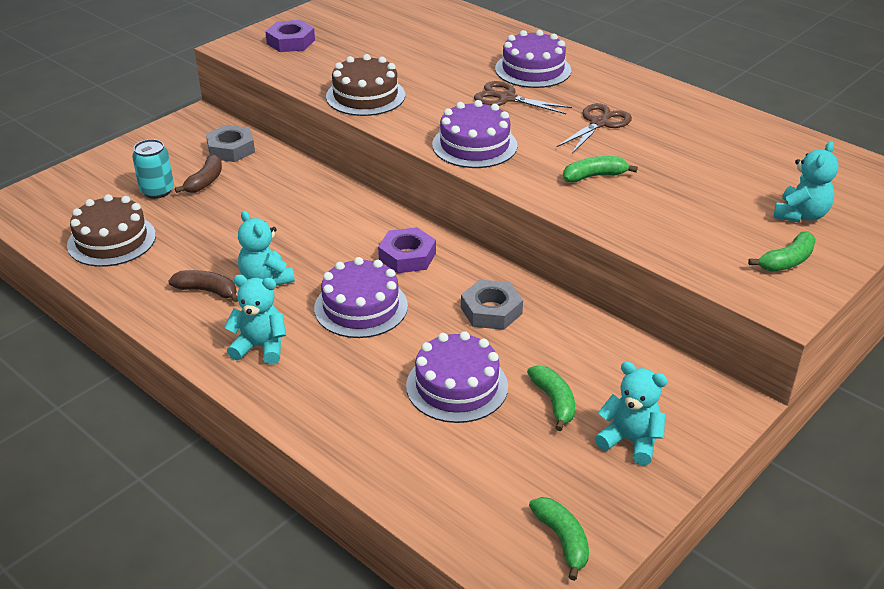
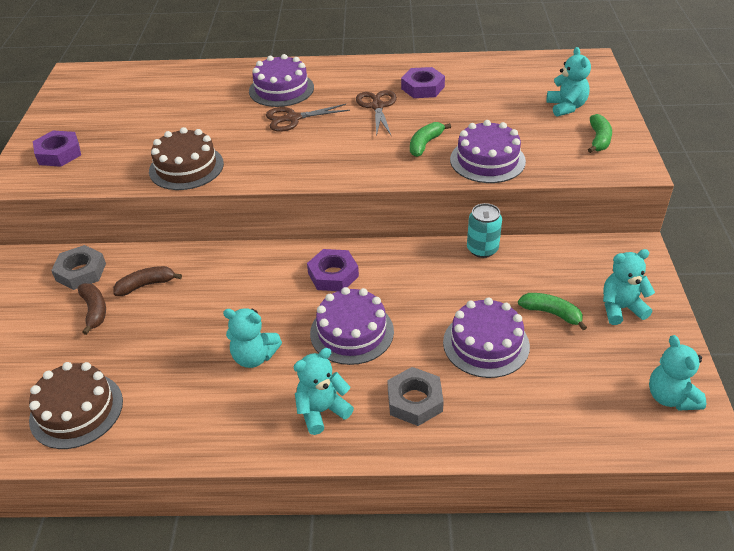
camera: 40 degrees left, 5 degrees up
turquoise can [132,139,174,199] -> turquoise can moved to [467,203,502,258]
brown banana [168,270,238,302] -> brown banana moved to [113,266,182,296]
purple cake [432,100,518,168] -> purple cake moved to [450,120,526,183]
grey nut [461,280,523,330] -> grey nut moved to [388,367,444,426]
green banana [529,497,589,581] -> turquoise teddy bear [649,335,706,411]
none -> purple nut [401,67,445,98]

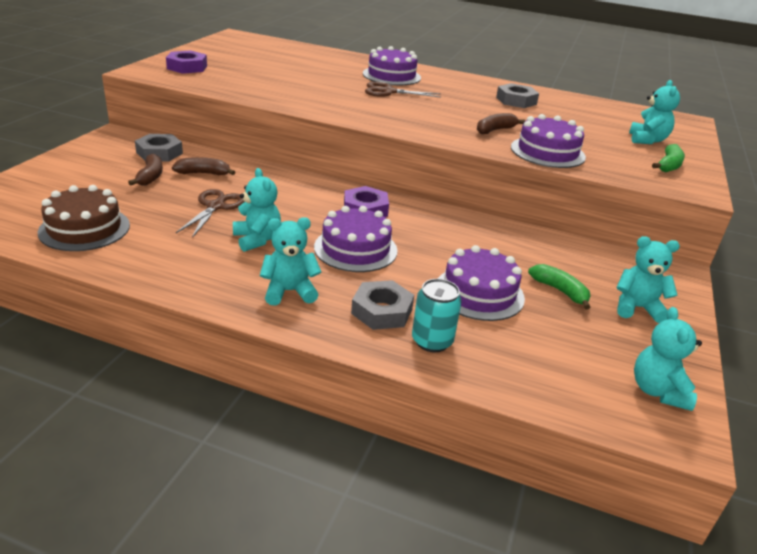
camera: 15 degrees right, 10 degrees down
brown cake [149,127,224,190] -> none
turquoise teddy bear [223,308,282,368] -> turquoise teddy bear turned 150 degrees counterclockwise [233,168,281,252]
brown scissors [356,90,397,136] -> brown scissors moved to [176,189,245,238]
purple nut [401,67,445,98] -> grey nut [496,83,539,108]
green banana [410,122,451,157] -> brown banana [477,113,526,134]
turquoise can [467,203,502,258] -> turquoise can moved to [412,279,462,352]

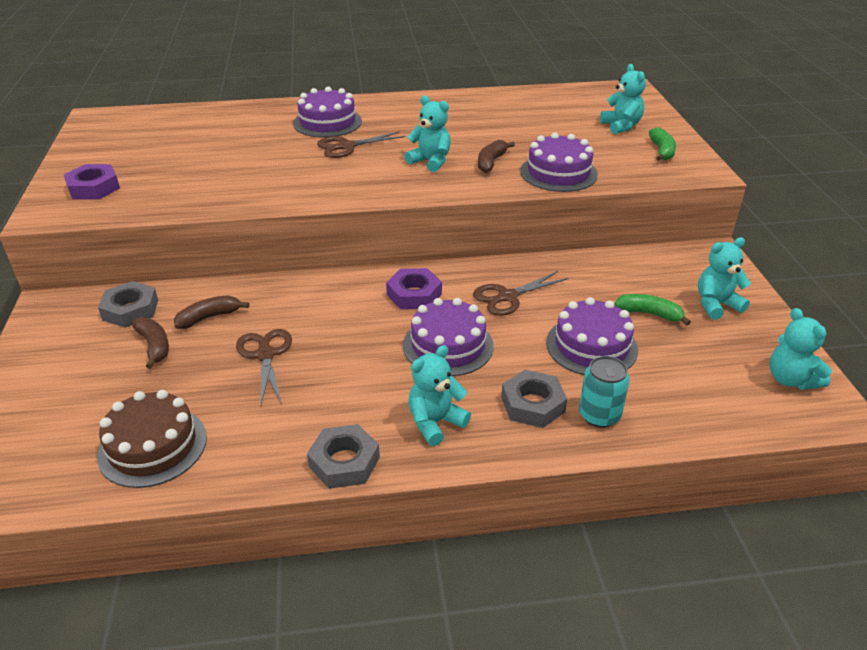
camera: 25 degrees left, 5 degrees up
turquoise teddy bear [233,168,281,252] -> turquoise teddy bear moved to [405,96,451,172]
grey nut [496,83,539,108] -> grey nut moved to [307,424,380,489]
none -> brown scissors [473,271,569,316]

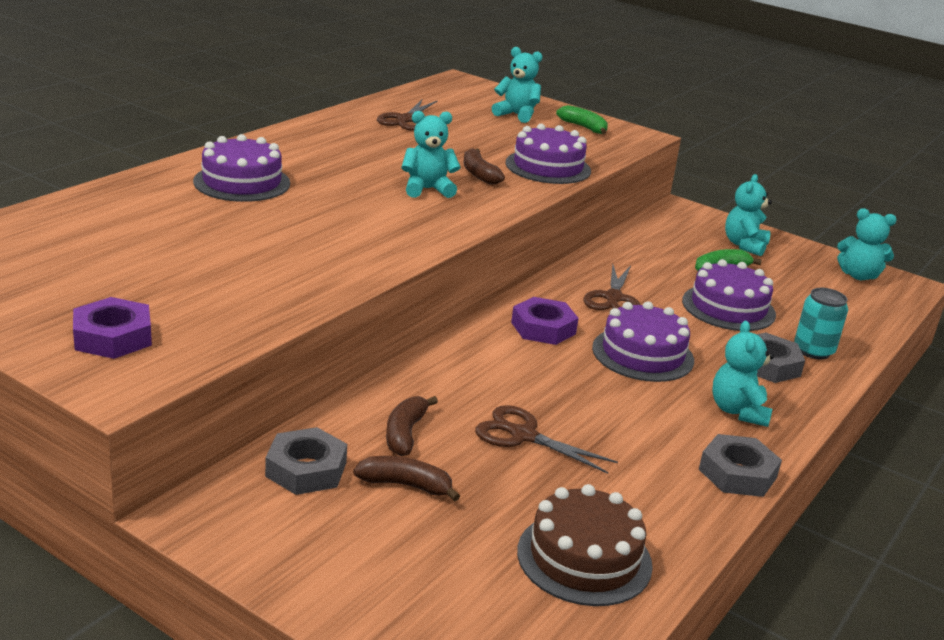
camera: 50 degrees left, 10 degrees down
brown scissors [317,131,405,158] -> brown scissors moved to [377,100,437,131]

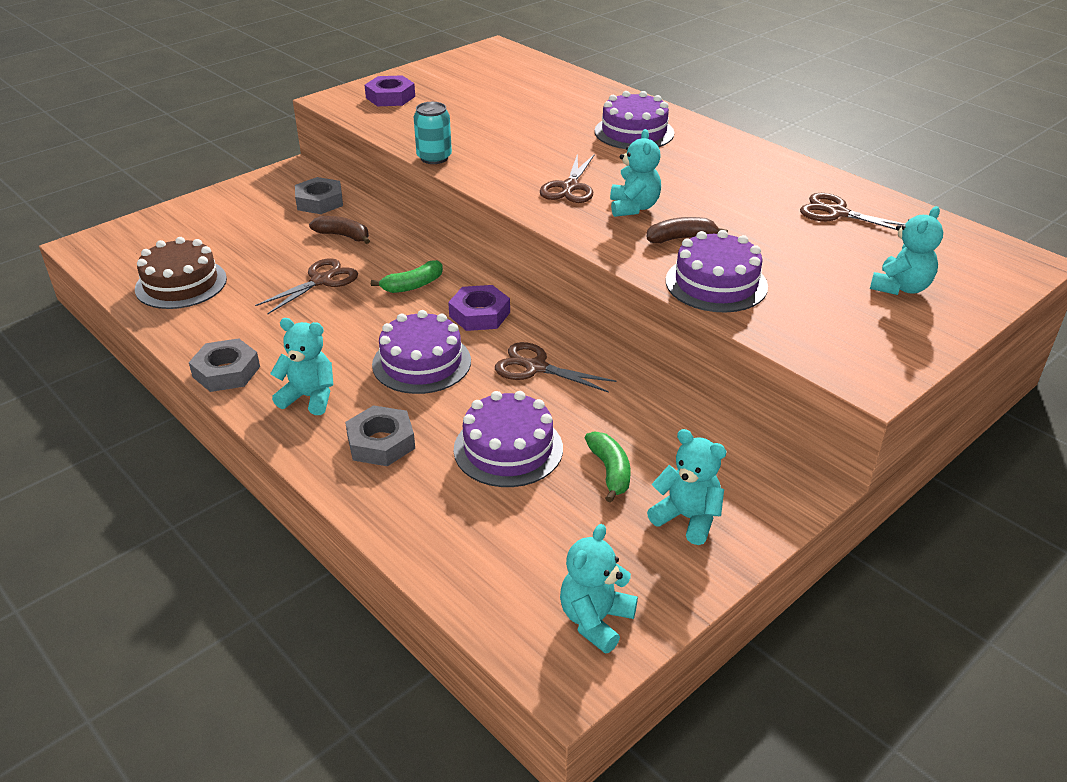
camera: 105 degrees right, 10 degrees up
brown banana [353,456,460,501] -> none
green banana [556,105,608,135] -> green banana moved to [371,260,443,293]
turquoise can [794,288,848,359] -> turquoise can moved to [414,102,452,164]
none -> brown scissors [540,153,594,203]

